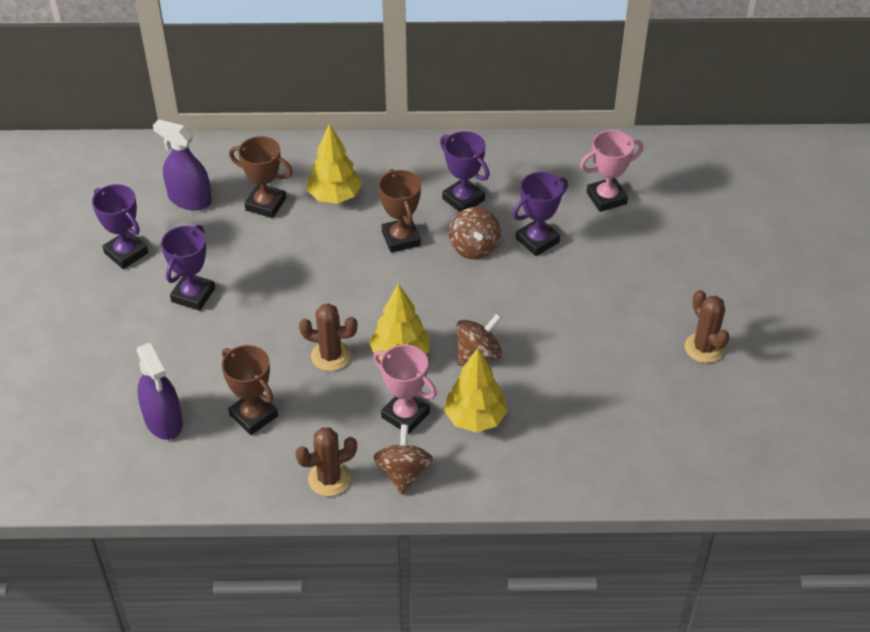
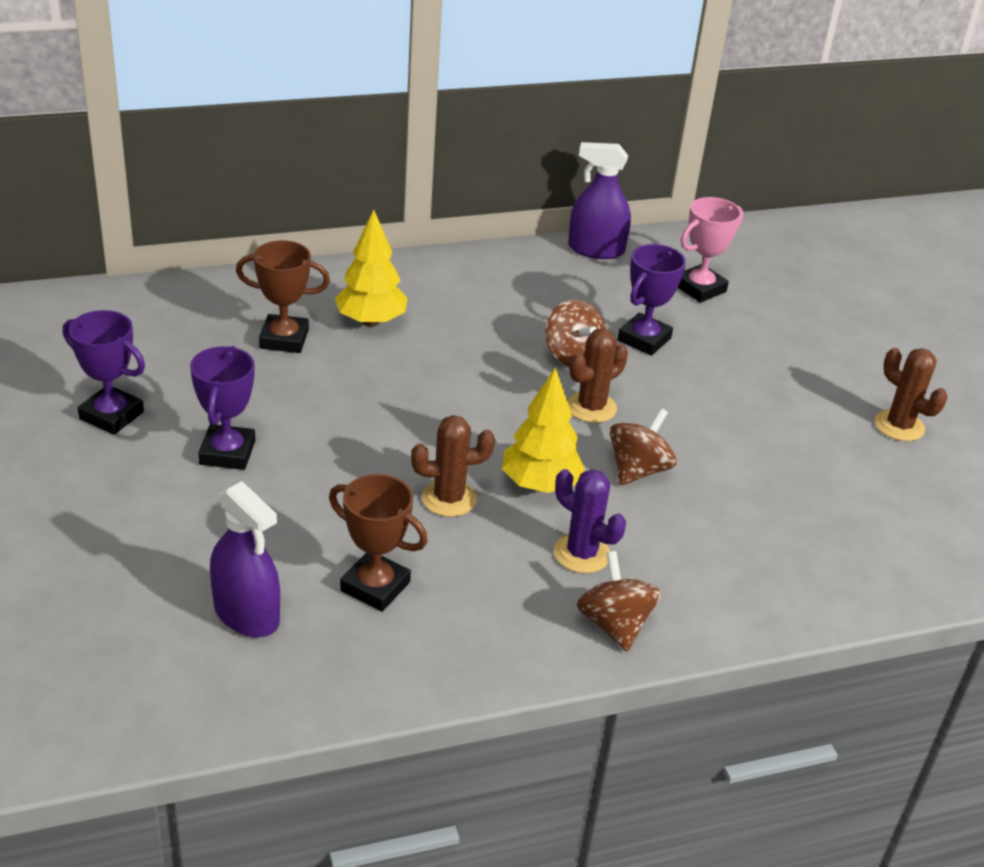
camera: 20 degrees left, 10 degrees down
purple spray bottle [153,119,212,211] -> purple spray bottle moved to [568,142,631,259]
brown cactus [295,427,357,496] -> brown cactus moved to [567,329,628,423]
pink trophy [373,345,437,435] -> purple cactus [554,469,626,573]
brown trophy [379,169,421,253] -> none
purple trophy [440,131,490,212] -> none
yellow tree [444,348,508,432] -> none

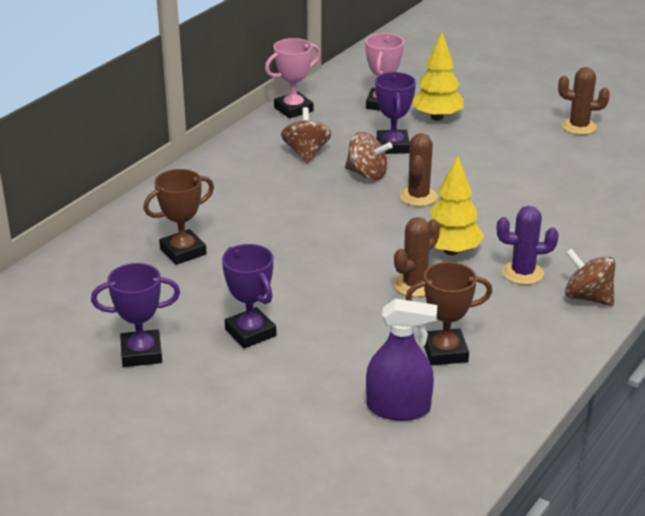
camera: 35 degrees left, 5 degrees down
yellow tree [335,210,408,327] -> yellow tree moved to [412,32,463,121]
purple spray bottle [568,142,631,259] -> pink trophy [265,38,321,119]
brown spinning top [610,408,677,485] -> brown spinning top moved to [281,107,332,163]

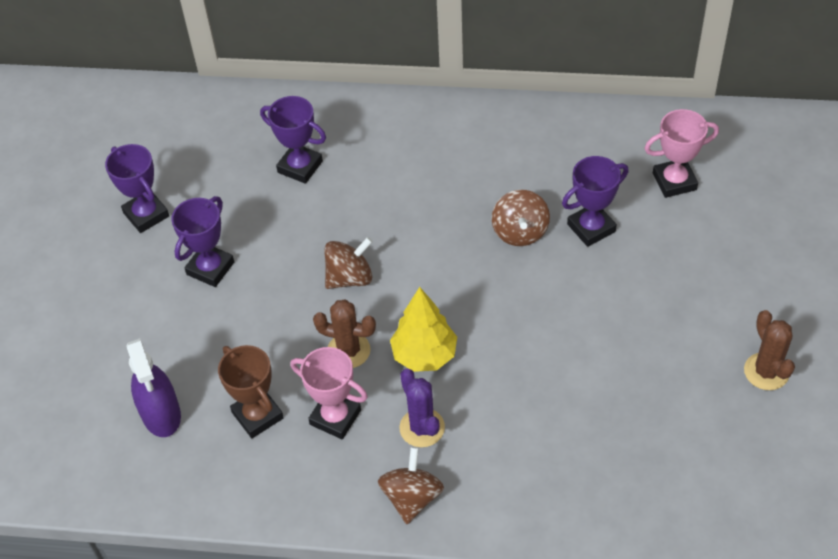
camera: 65 degrees right, 20 degrees up
brown trophy [143,169,214,265] -> purple trophy [260,96,326,184]
pink trophy [265,38,321,119] -> pink trophy moved to [290,347,368,439]
brown spinning top [281,107,332,163] -> brown spinning top moved to [324,237,373,289]
brown cactus [400,133,438,206] -> none
yellow tree [412,32,463,121] -> none

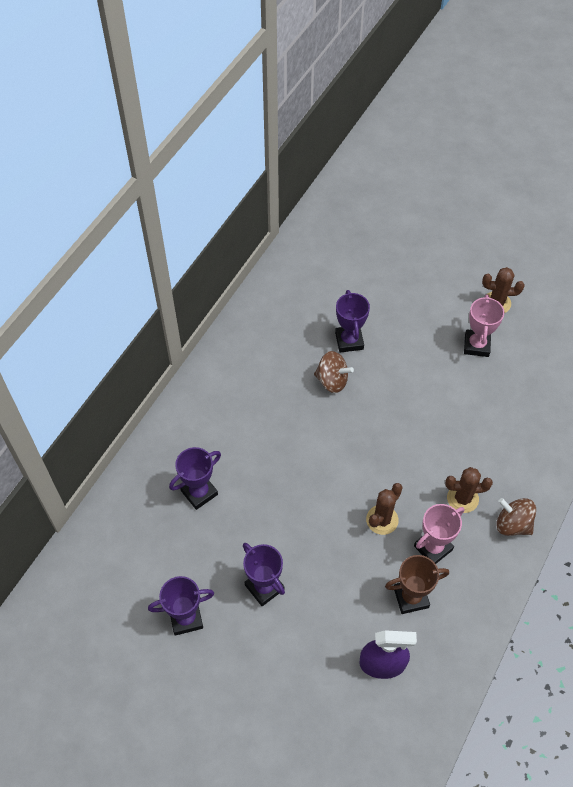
camera: 70 degrees left, 5 degrees up
brown spinning top [324,237,373,289] -> none
yellow tree [390,287,457,372] -> none
purple cactus [399,369,445,447] -> brown cactus [445,467,493,513]
pink trophy [644,109,719,198] -> pink trophy moved to [464,294,504,357]

